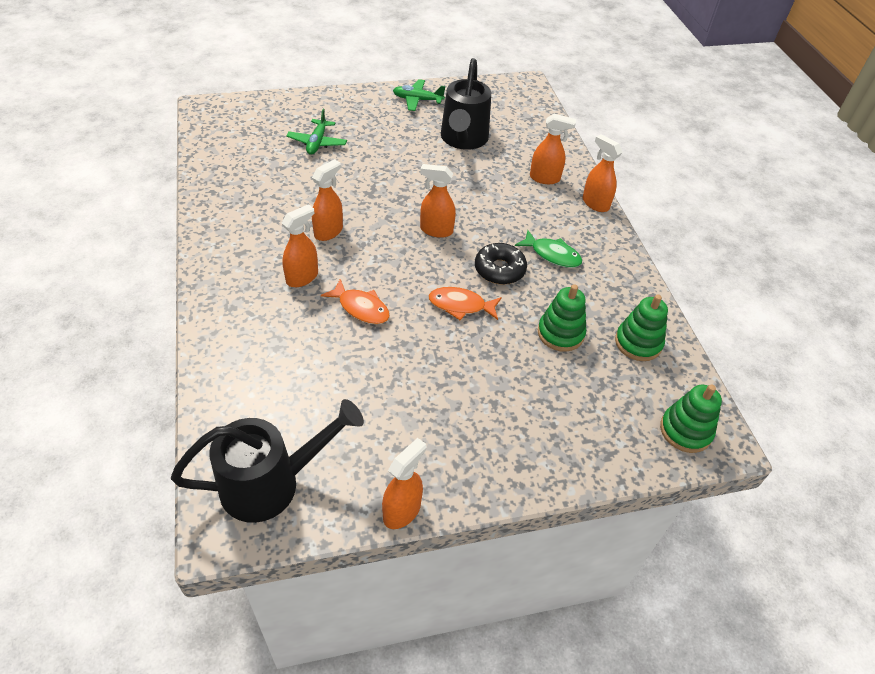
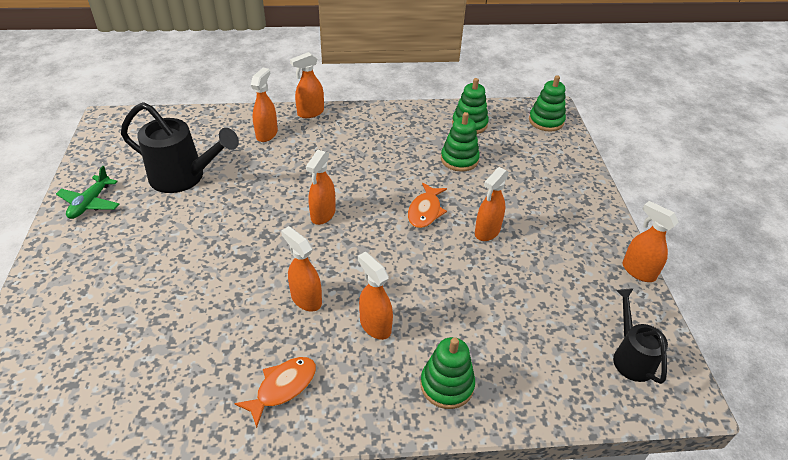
camera: 80 degrees left, 5 degrees down
black watering can [171,399,364,523] -> black watering can [613,289,668,384], size x0.61
green plane [286,109,347,155] -> none
orange fish [321,279,390,324] -> orange fish moved to [234,357,316,428]
black donut [475,243,527,285] -> none
green fish [515,230,582,268] -> none
none -> green stacking toy [420,337,475,409]
none -> orange spray bottle [475,167,509,241]

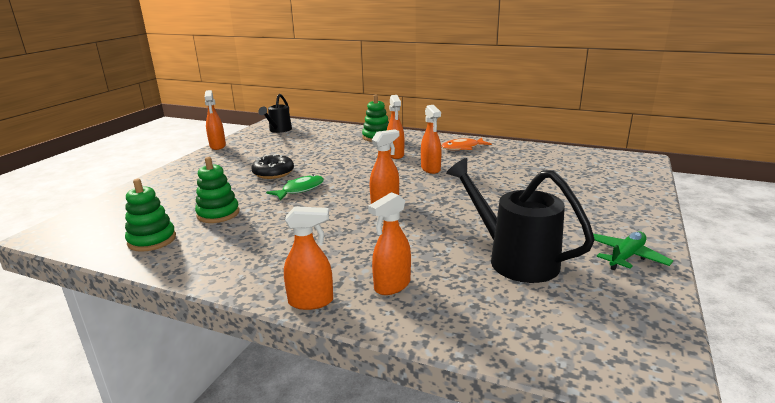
camera: 150 degrees left, 20 degrees down
orange fish [408,183,447,228] -> green fish [266,174,324,201]
orange spray bottle [475,167,509,241] -> black donut [251,154,294,179]
green stacking toy [529,75,566,131] -> none

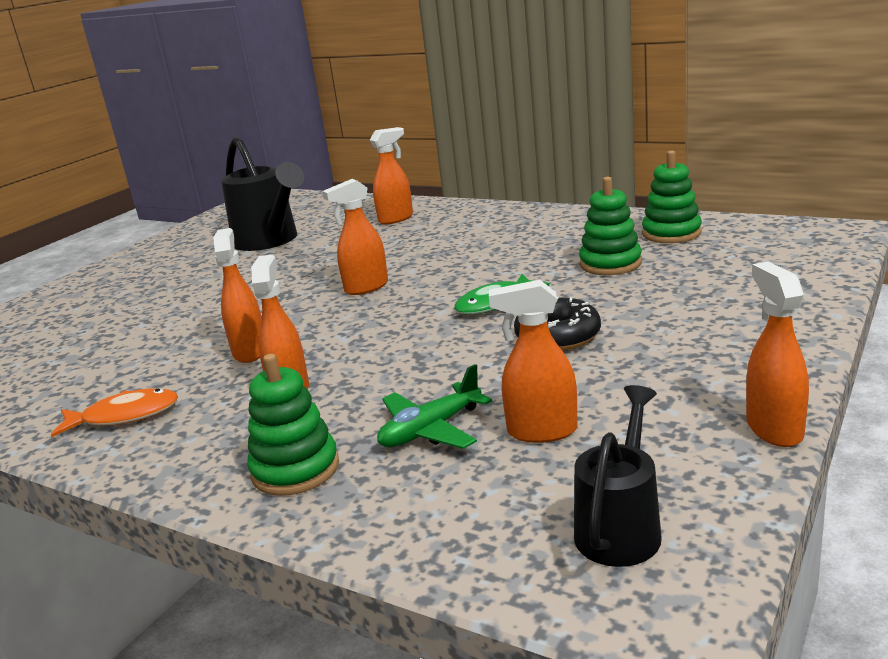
camera: 170 degrees left, 0 degrees up
orange spray bottle [284,206,333,310] -> orange spray bottle moved to [489,280,578,443]
green plane [593,231,673,270] -> green plane moved to [377,364,492,449]

